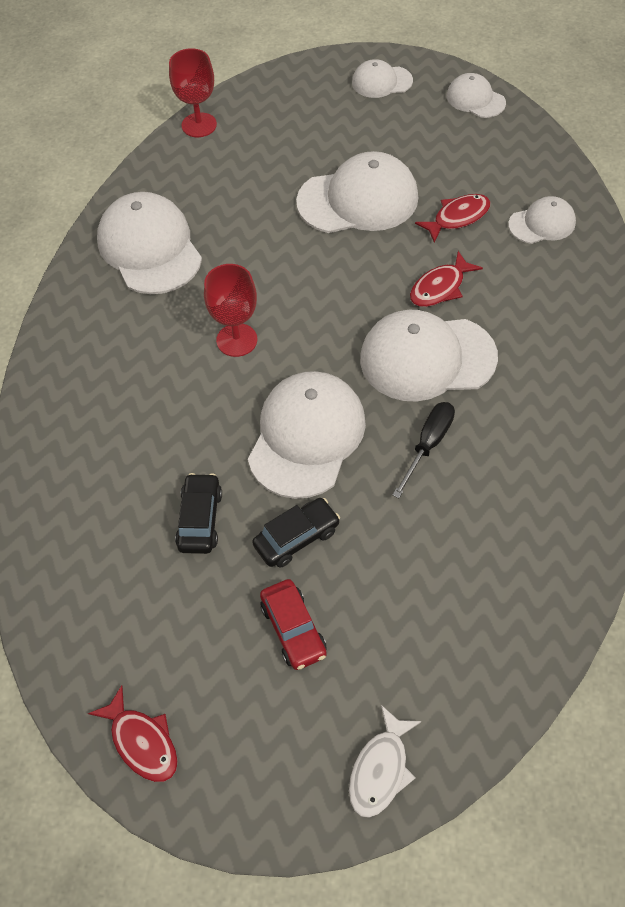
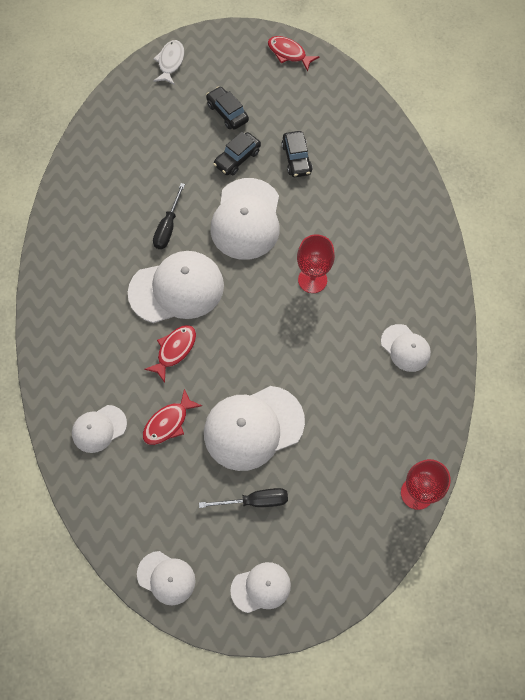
camera: 165 degrees right, 10 degrees up
white cap [97,192,202,294] -> white cap [381,324,431,372], size x0.54
red car [260,579,327,670] -> black car [206,86,249,130]
none -> black screwdriver [199,488,288,508]

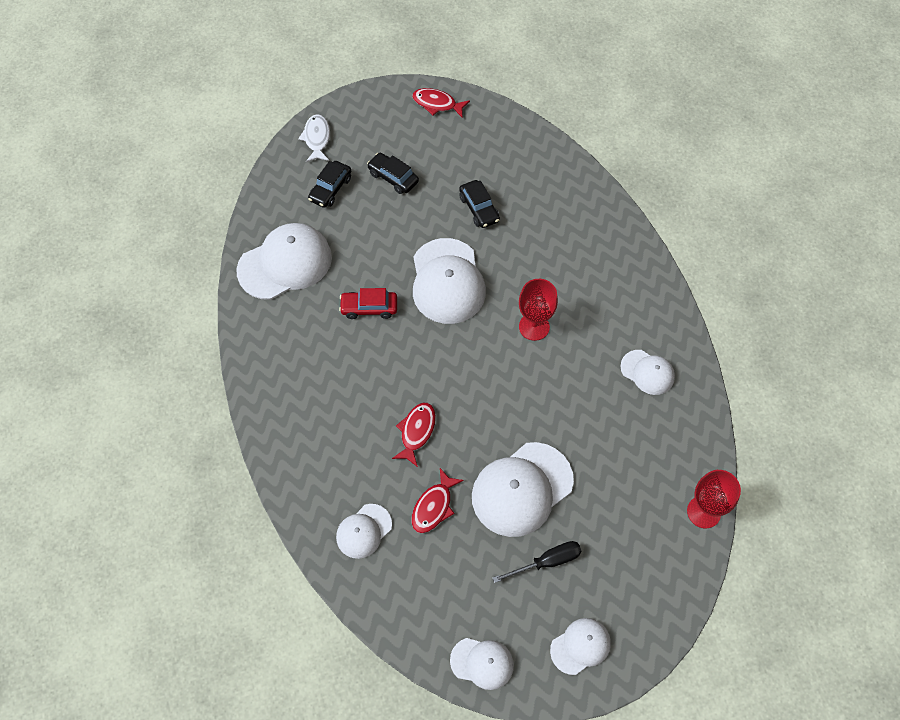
camera: 15 degrees left, 5 degrees down
white cap [128,251,224,323] -> white cap moved to [237,223,332,300]
black screwdriver [153,183,185,249] -> red car [339,288,397,319]
black car [213,132,261,175] -> black car moved to [308,161,351,208]

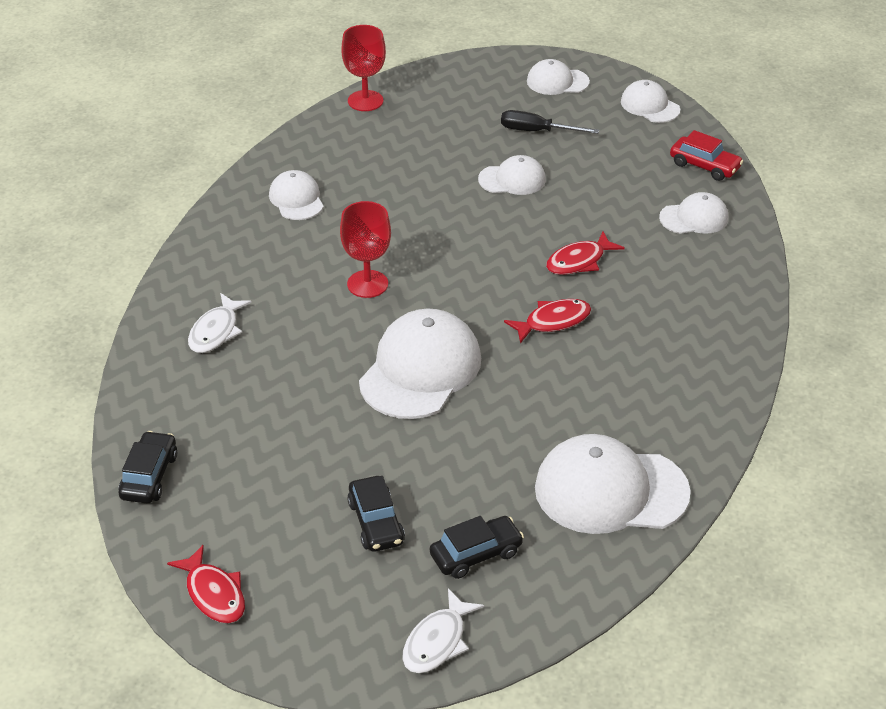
camera: 145 degrees left, 20 degrees down
red car [339,288,397,319] -> red car moved to [670,130,743,181]
red fish [412,468,464,533] -> red fish moved to [504,299,591,343]
black car [459,180,500,228] -> black car moved to [118,431,177,503]
white cap [472,442,574,537] -> white cap [478,155,546,195], size x0.54
none -> white fish [188,293,252,353]

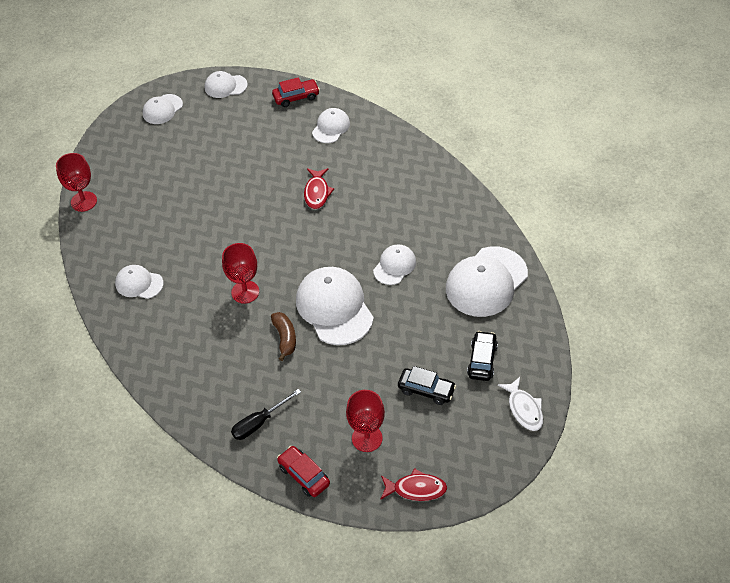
camera: 50 degrees left, 10 degrees up
black car [118,431,177,503] -> red car [277,446,330,497]
white fish [188,293,252,353] -> none
white cap [478,155,546,195] -> white cap moved to [373,244,416,285]
black screwdriver [501,110,599,134] -> black screwdriver moved to [231,389,301,440]
red fish [504,299,591,343] -> none
none -> brown banana [271,312,296,361]
none -> red goblet [346,390,385,452]

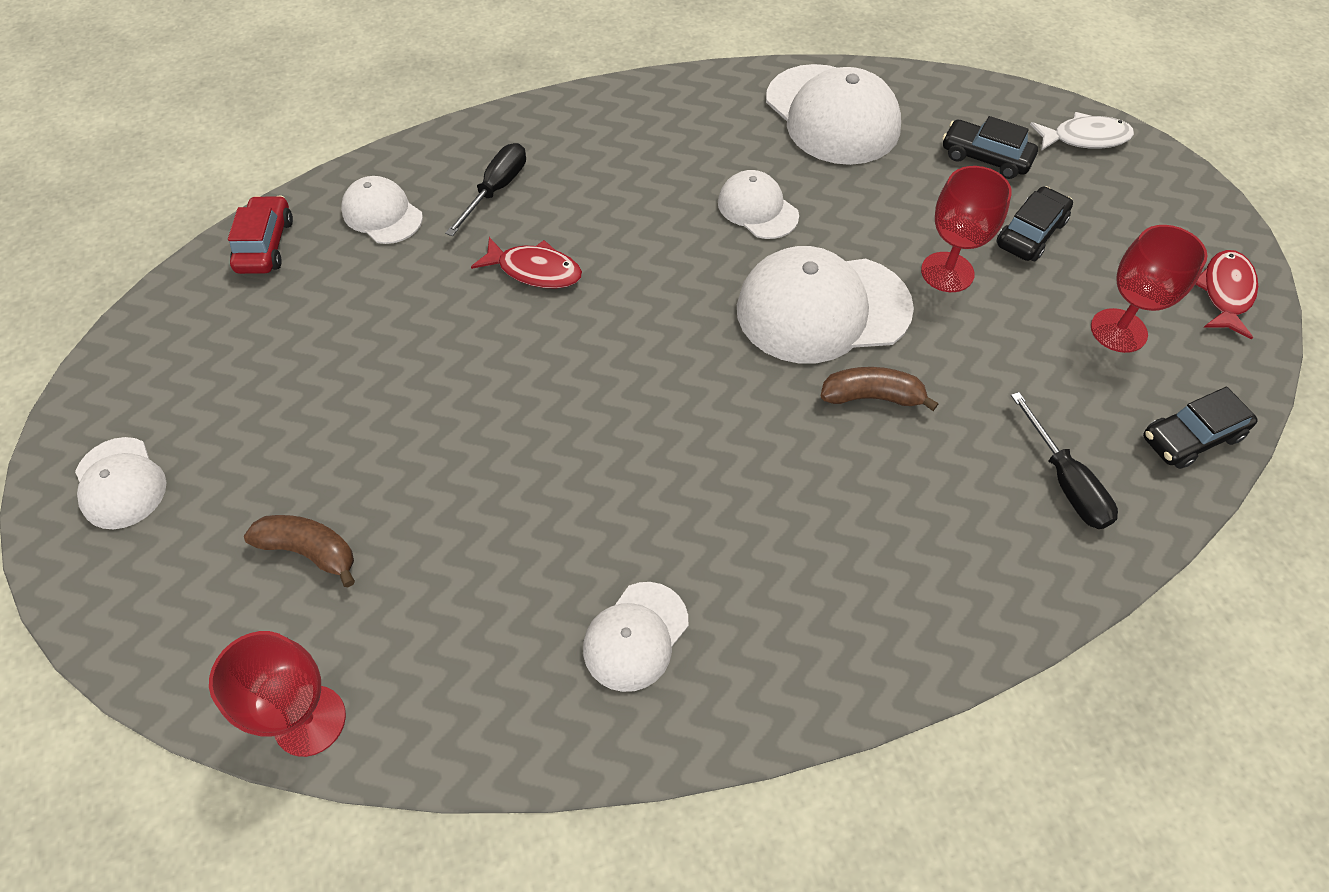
camera: 75 degrees left, 5 degrees up
white cap [205,71,248,98] -> none
red goblet [222,243,259,304] -> red goblet moved to [921,166,1012,292]
red car [277,446,330,497] -> black car [1143,387,1258,469]
none -> brown banana [244,515,355,587]
none -> black screwdriver [445,143,526,236]

